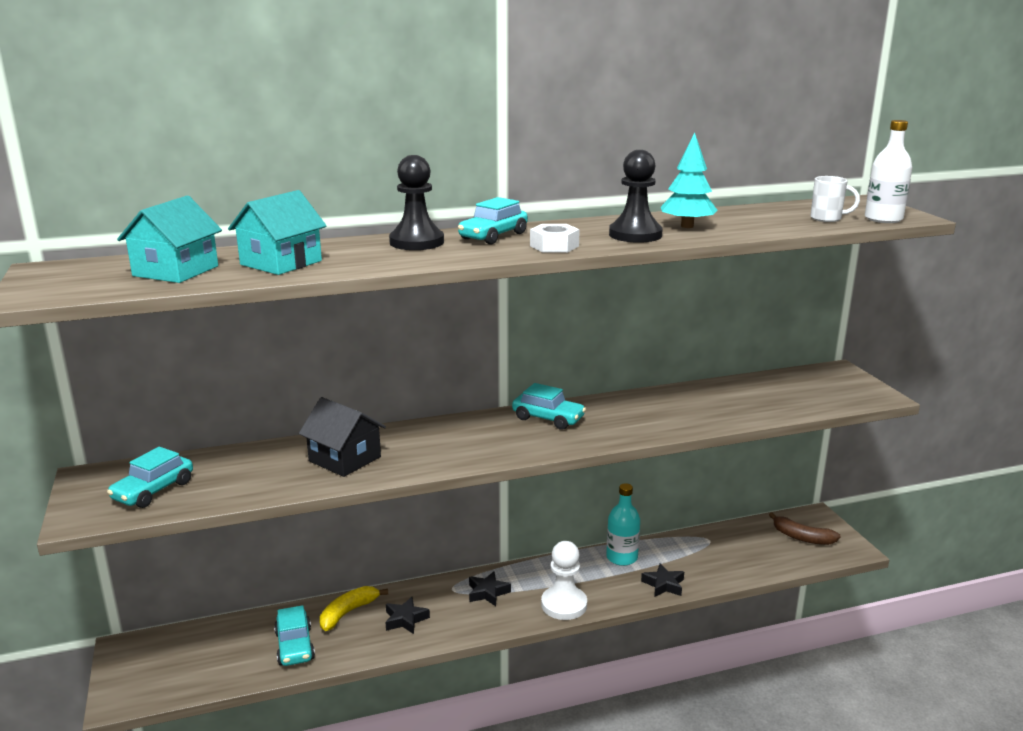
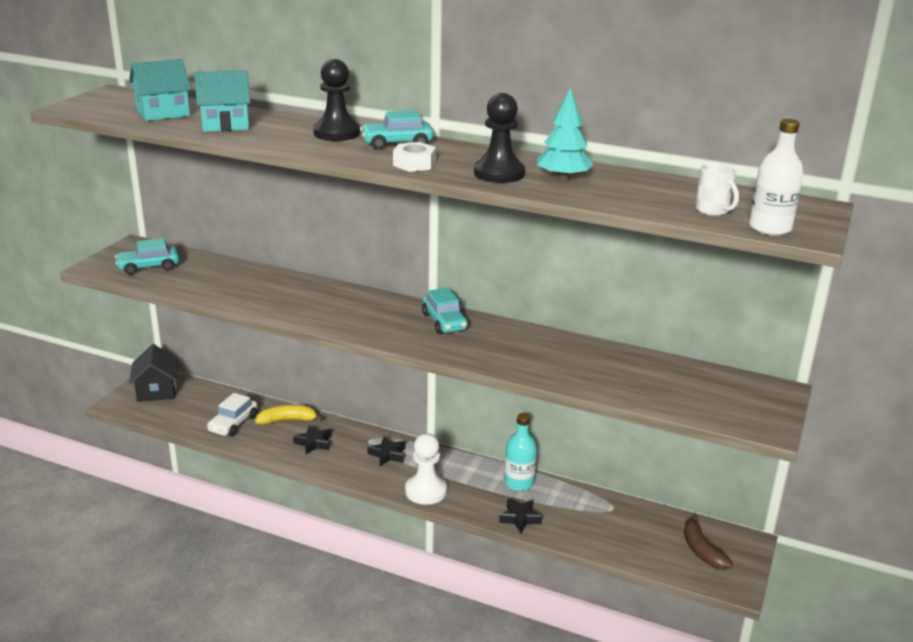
camera: 40 degrees right, 5 degrees up
turquoise car [274,605,315,666] -> white car [207,393,257,437]
black house [299,397,386,477] -> black house moved to [129,344,178,402]

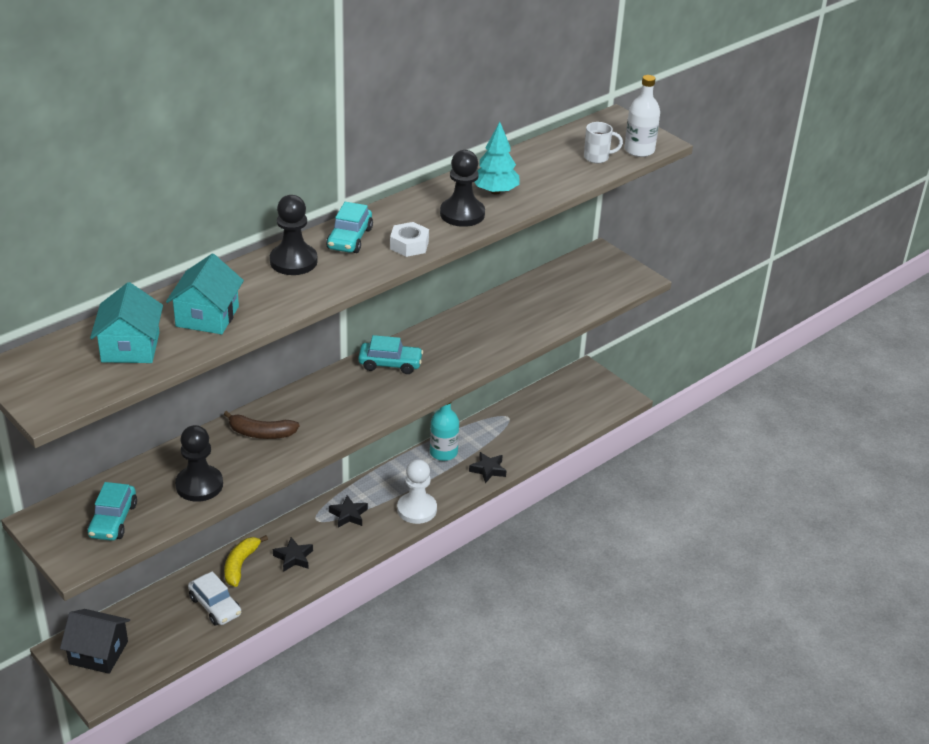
camera: 65 degrees left, 10 degrees up
brown banana [684,514,733,570] -> brown banana moved to [224,411,300,439]
none -> black pawn [175,425,223,502]

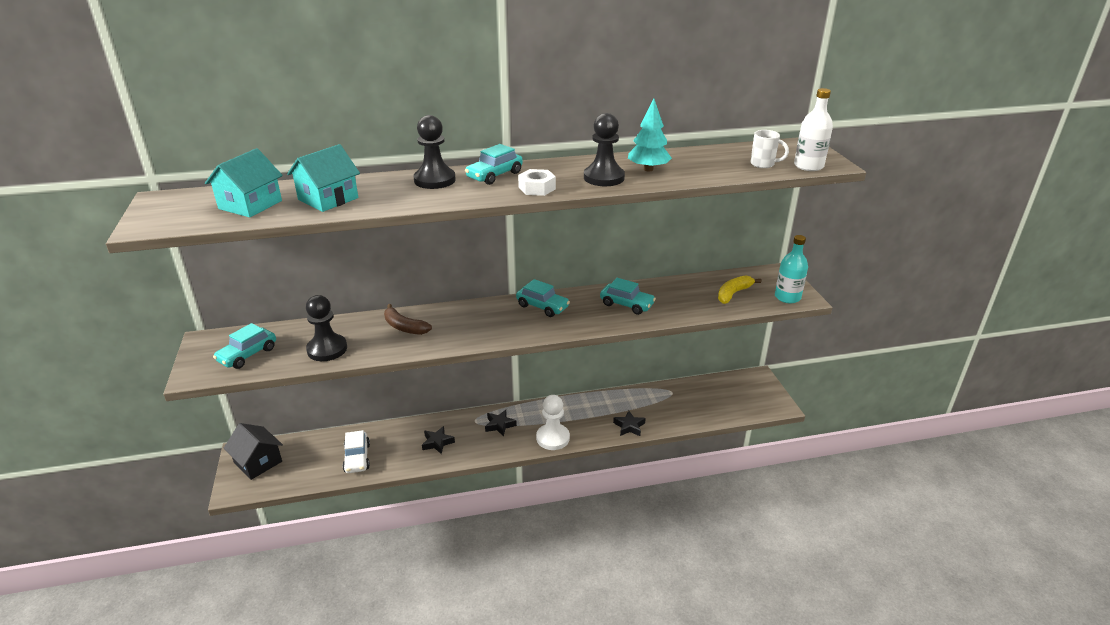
camera: 30 degrees right, 5 degrees down
yellow banana [224,535,268,587] -> yellow banana moved to [718,275,761,304]
turquoise bottle [430,402,459,461] -> turquoise bottle moved to [775,235,808,303]
none -> turquoise car [600,278,656,315]

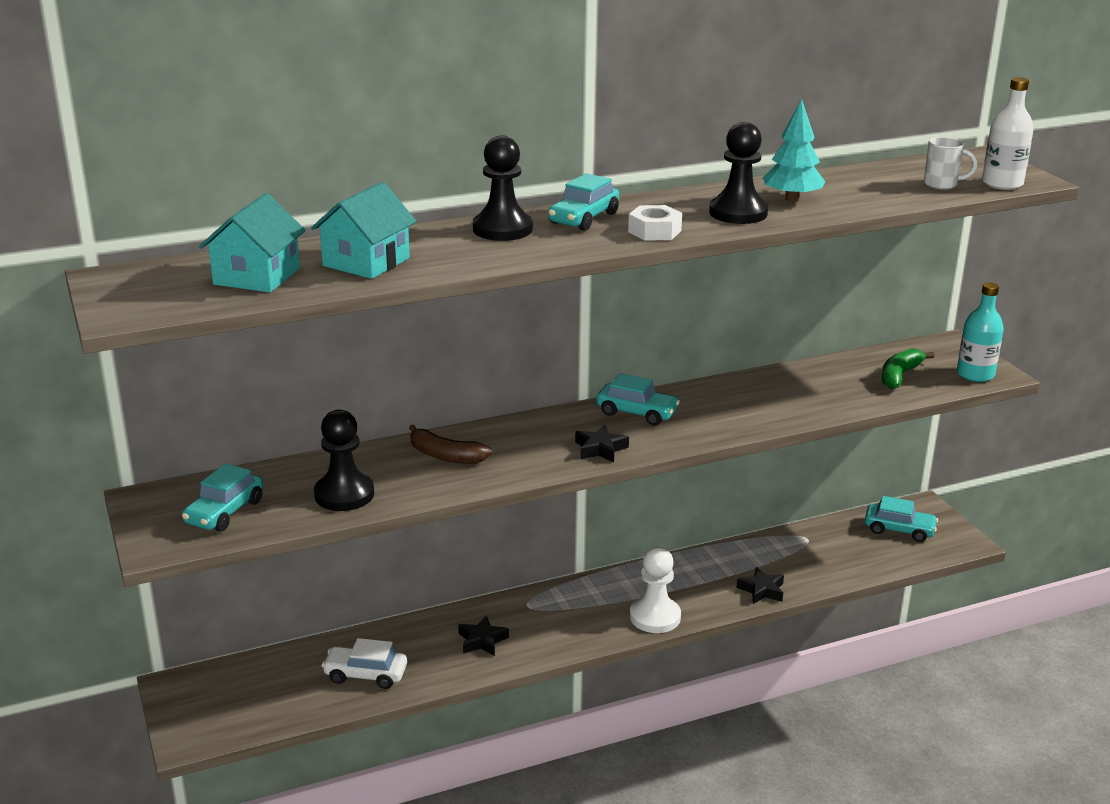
camera: 10 degrees left, 5 degrees down
black house [224,423,283,480] -> none
white car [342,430,370,473] -> white car turned 120 degrees clockwise [322,638,407,689]
black star [485,410,517,437] -> black star moved to [575,425,629,463]
turquoise car [600,278,656,315] -> turquoise car moved to [865,496,938,542]
yellow banana [718,275,761,304] -> green banana [882,348,935,389]

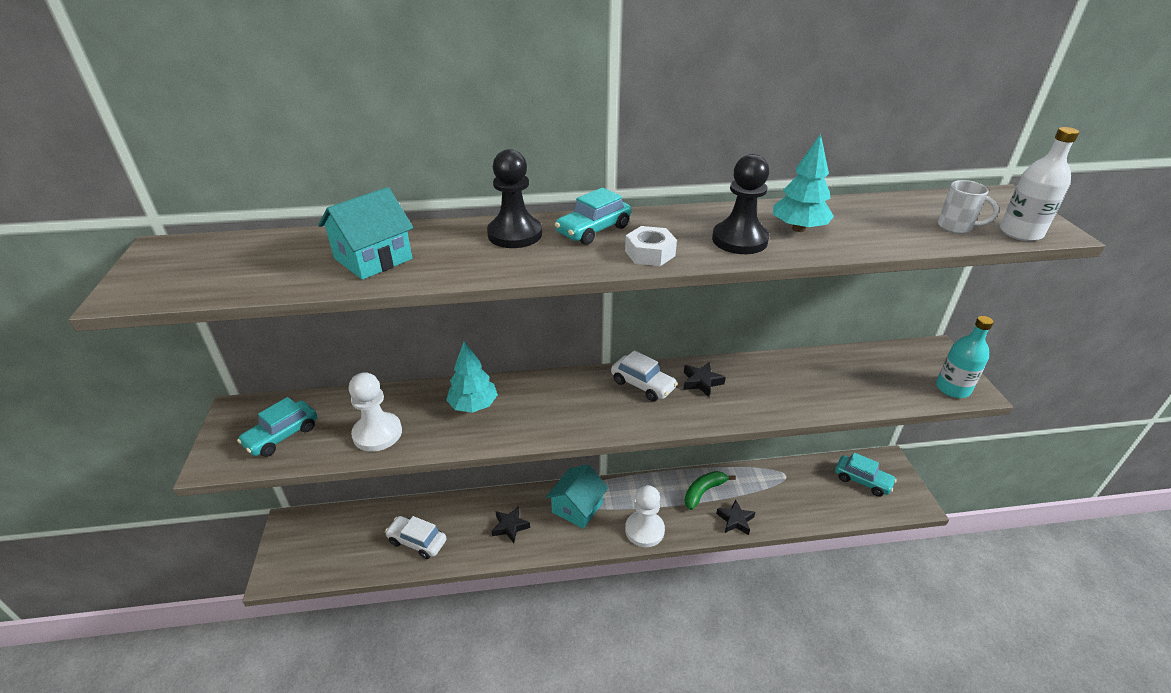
camera: 15 degrees right, 10 degrees up
turquoise house [199,193,306,292] -> turquoise house moved to [546,464,608,529]
black pawn [314,410,374,511] -> white pawn [349,372,402,452]
brown banana [409,424,493,464] -> turquoise tree [446,341,498,413]
black star [575,425,629,463] -> black star moved to [684,363,726,397]
turquoise car [596,373,680,426] -> white car [611,350,678,402]
green banana [882,348,935,389] -> green banana moved to [684,471,736,510]

